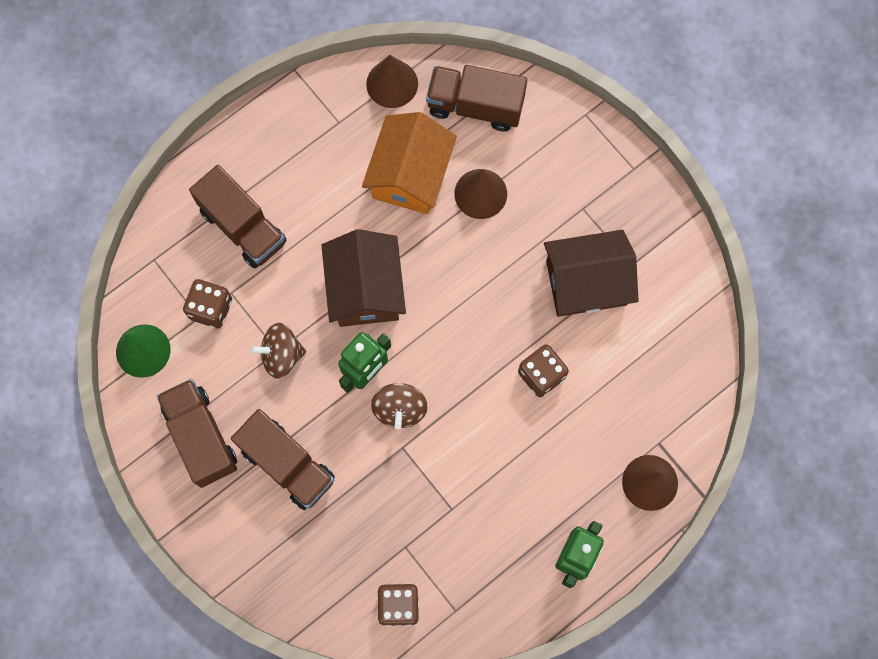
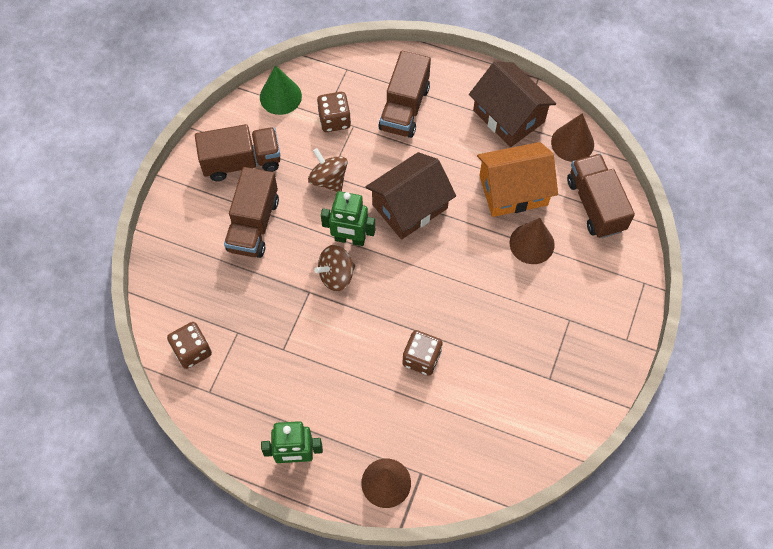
camera: 60 degrees right, 10 degrees down
brown truck [156,379,237,488] -> brown truck turned 45 degrees clockwise [195,124,281,181]
brown house [544,230,639,317] -> brown house moved to [469,62,556,147]

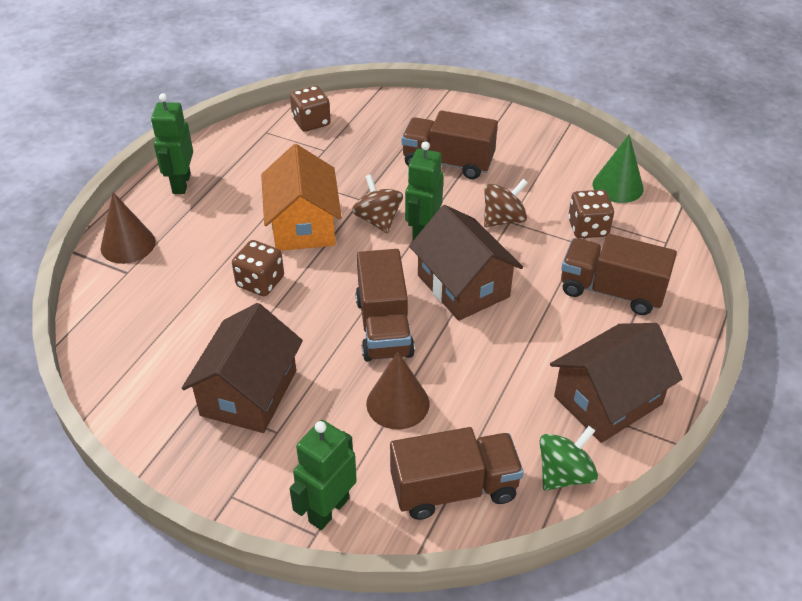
camera: 95 degrees right, 20 degrees down
brown truck [195,124,281,181] -> brown truck moved to [355,249,415,361]
orange house [477,142,558,217] -> orange house moved to [261,144,342,251]
brown cone [551,113,594,162] -> green spinning top [540,426,598,491]
none -> brown house [182,303,303,433]
none -> green robot [289,420,357,530]

